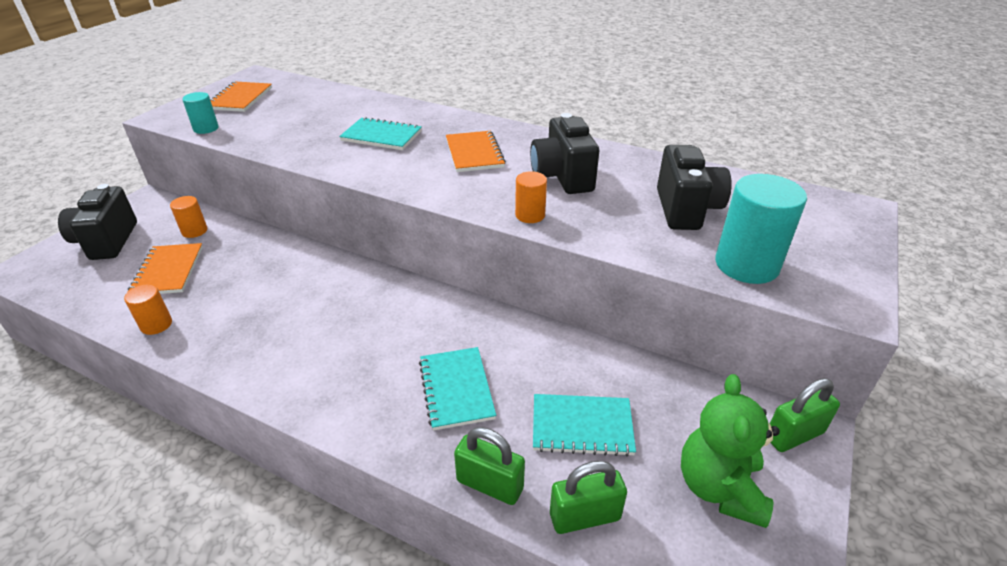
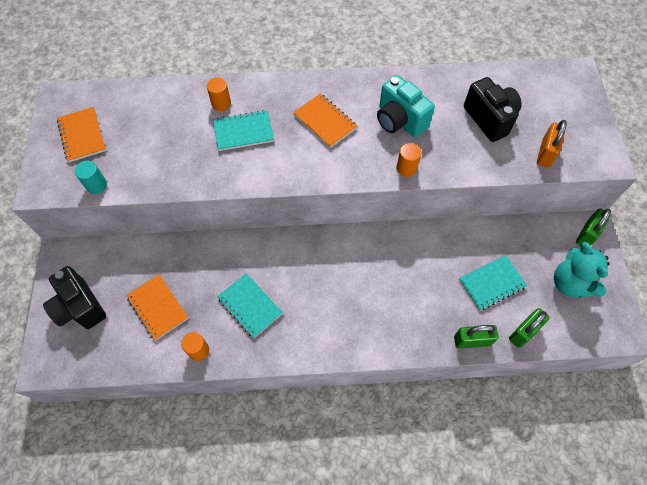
camera: 30 degrees left, 25 degrees up
orange cylinder [170,196,207,238] -> orange cylinder moved to [207,78,231,111]
turquoise notebook [419,347,496,431] -> turquoise notebook moved to [217,273,283,338]
black camera [530,113,599,194] -> turquoise camera [377,75,435,137]
green teddy bear [681,374,780,528] -> turquoise teddy bear [554,242,610,298]
turquoise cylinder [715,174,807,284] -> orange padlock [537,120,567,168]

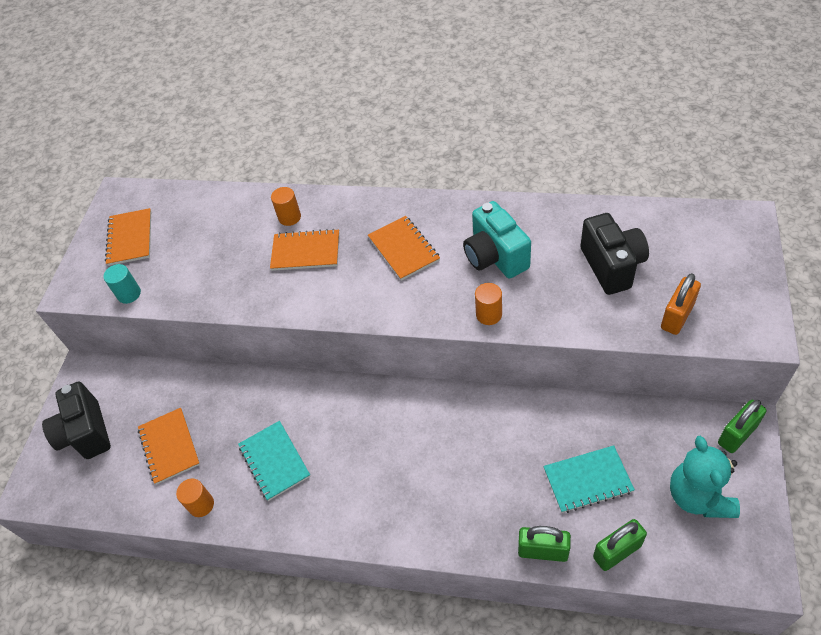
camera: 20 degrees right, 10 degrees down
turquoise notebook [213,110,274,151] -> orange notebook [270,229,339,271]

